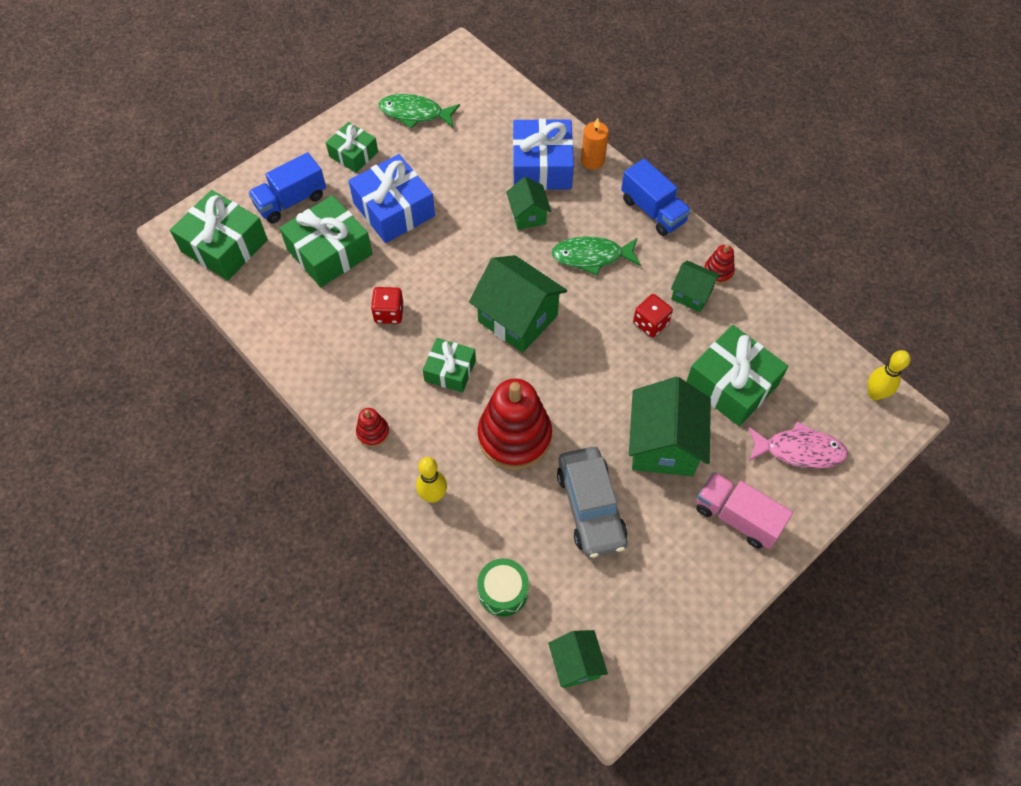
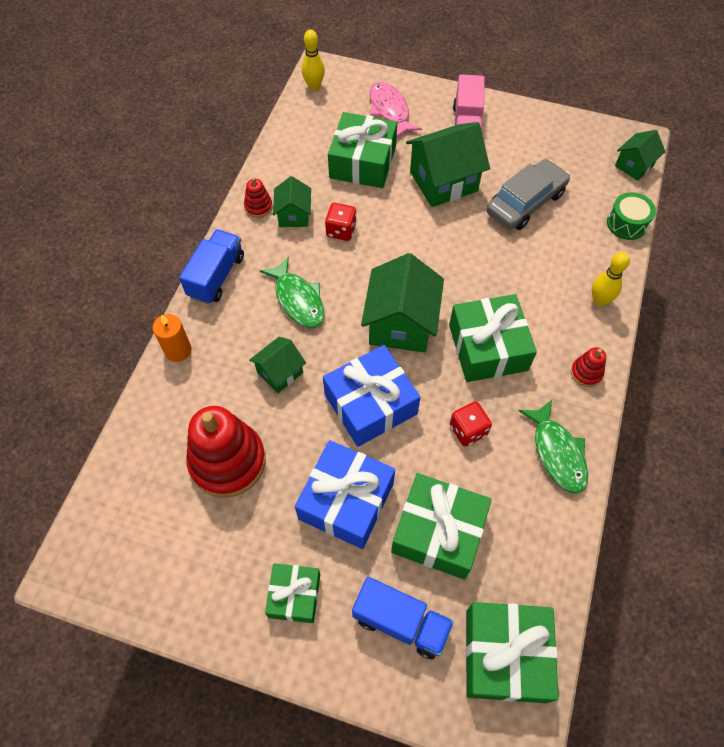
camera: 120 degrees left, 0 degrees up
green fish [379,94,460,129] -> green fish moved to [518,400,588,493]
green gift [423,338,476,393] -> green gift [449,294,537,382], size x1.66
red stacking toy [478,379,552,470] -> red stacking toy moved to [186,406,266,498]
blue gift [513,119,574,190] -> blue gift moved to [323,345,420,447]

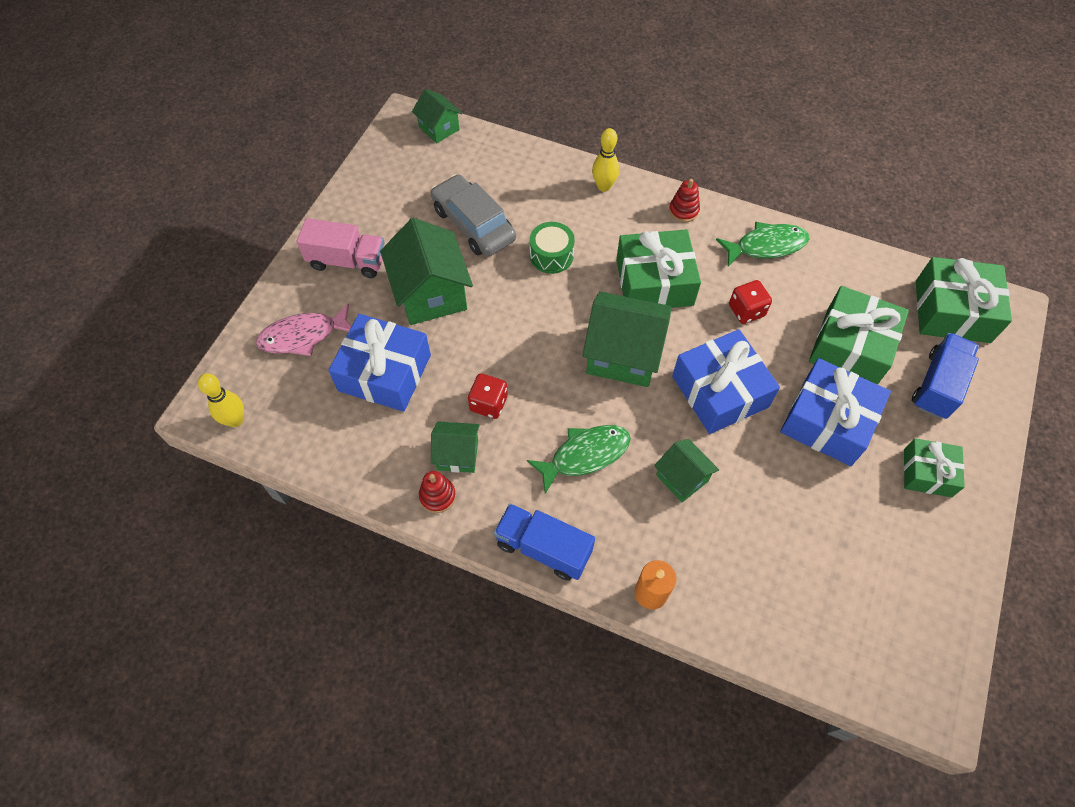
camera: 85 degrees left, 0 degrees up
red stacking toy [186,406,266,498] -> none
green gift [328,112,397,188] -> blue gift [328,314,431,412]
green drum [607,192,656,240] -> green drum moved to [530,222,575,274]

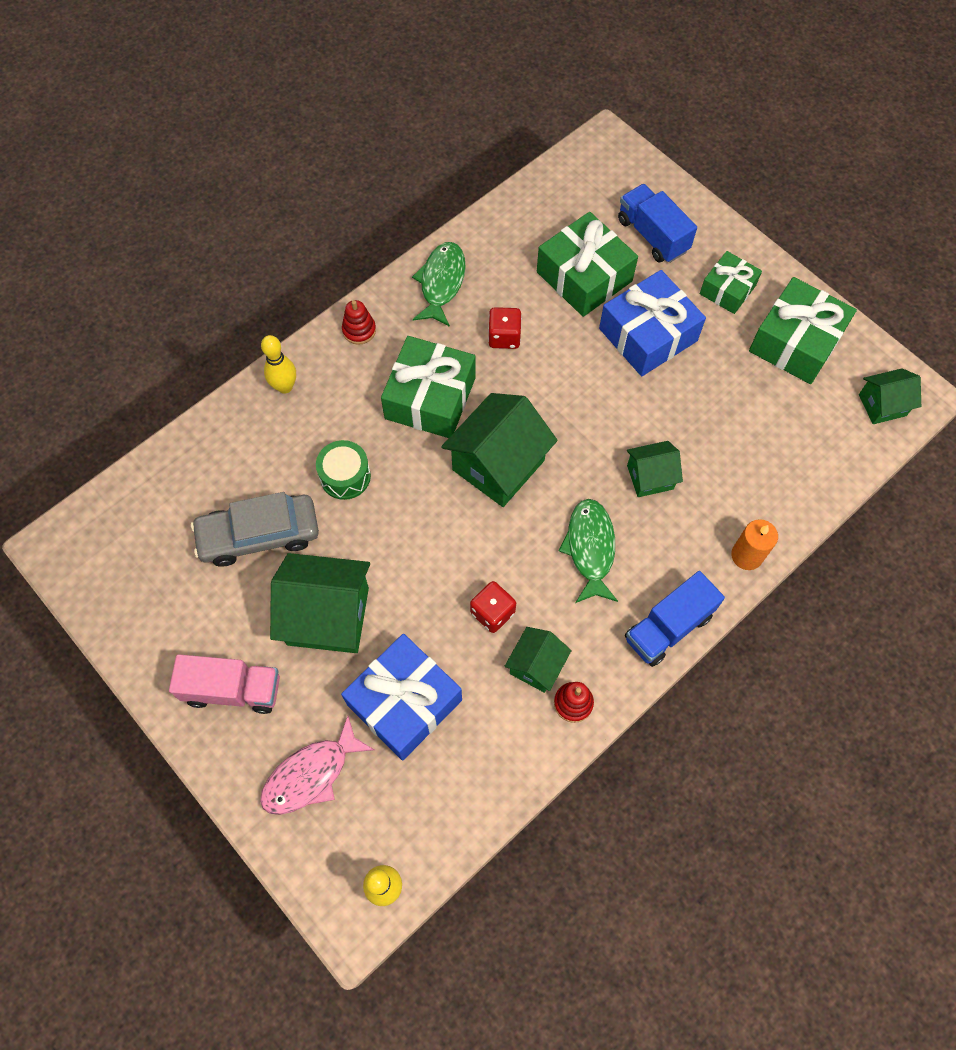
camera: 65 degrees left, 5 degrees up
pink fish [256,303,352,356] -> pink fish turned 45 degrees clockwise [260,716,374,815]
pink truck [297,218,385,278] -> pink truck turned 60 degrees clockwise [169,654,280,714]
green house [412,89,462,143] -> green house moved to [859,368,921,424]
blue gift [672,329,780,434] -> none
green gift [916,257,1012,343] -> green gift moved to [749,277,857,384]

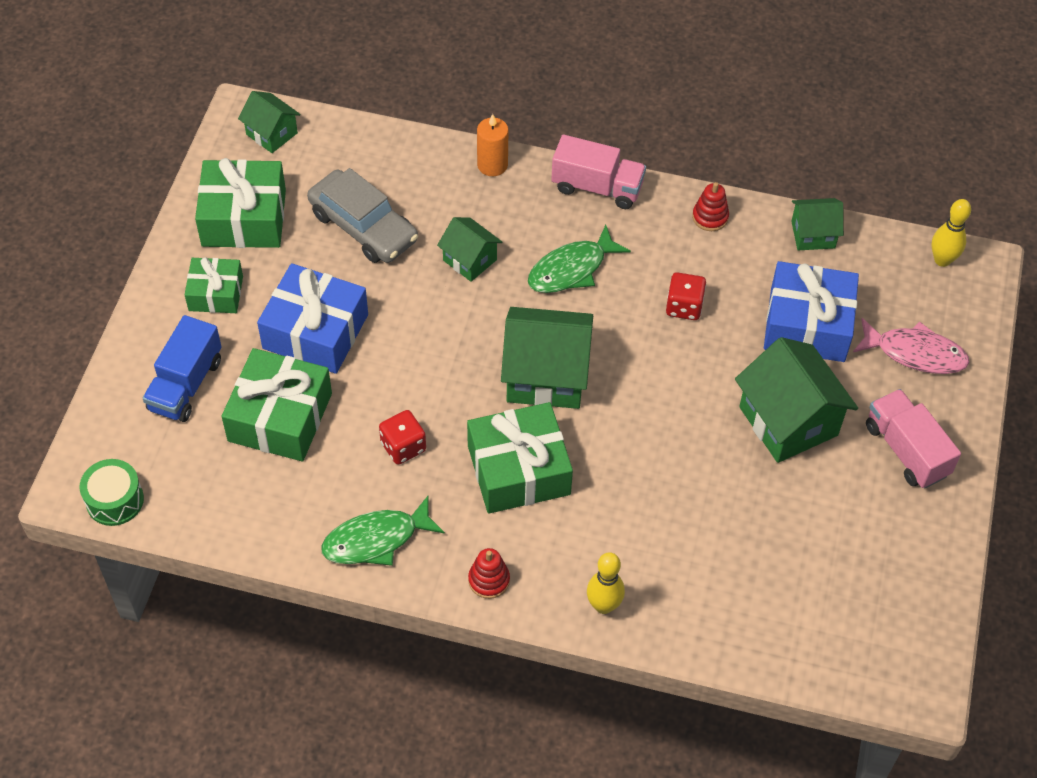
camera: 125 degrees left, 10 degrees down
grey car [191,492,319,567] -> grey car moved to [307,168,418,263]
green drum [316,440,371,500] -> green drum moved to [80,459,144,526]
green house [504,627,572,693] -> green house moved to [791,198,844,250]
blue truck [625,571,725,667] -> pink truck [551,135,646,209]

